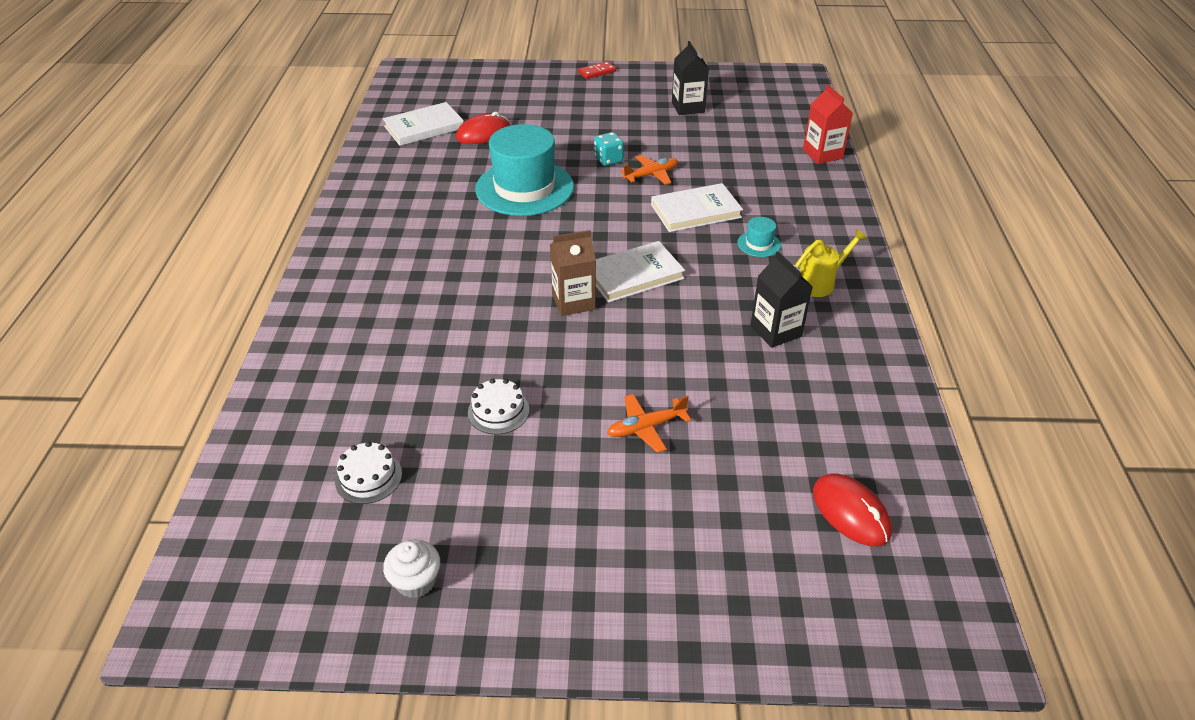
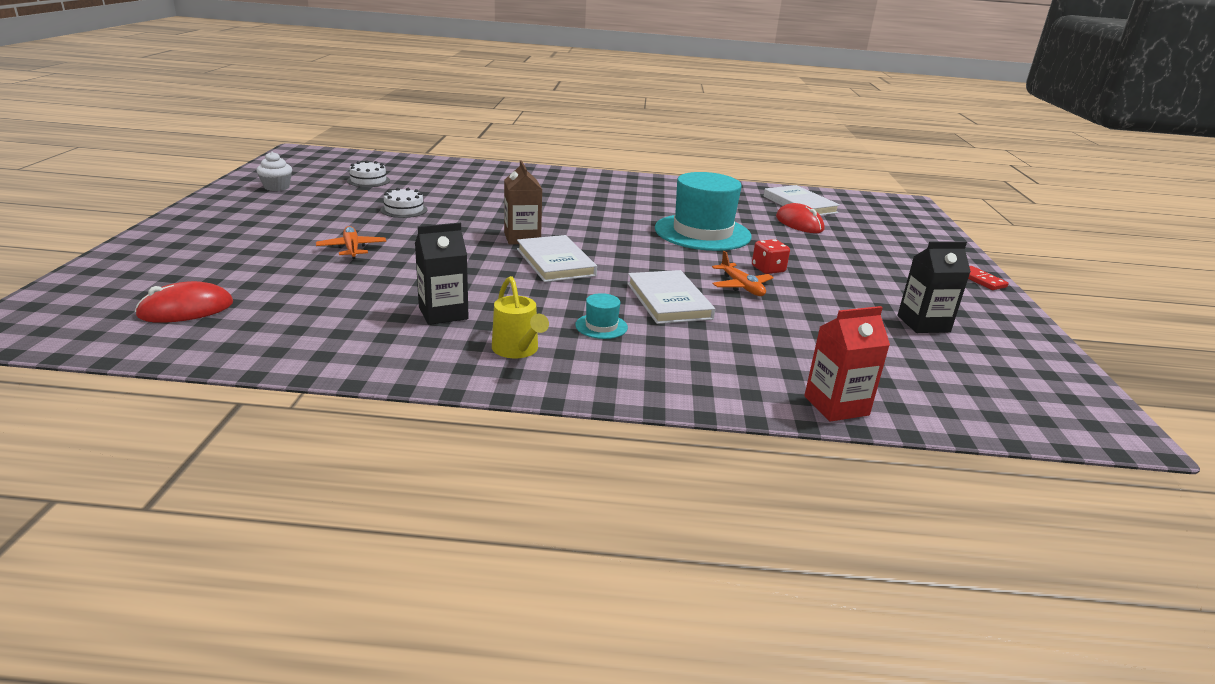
camera: 90 degrees right, 15 degrees down
turquoise dice [594,132,624,166] -> red dice [752,239,790,274]

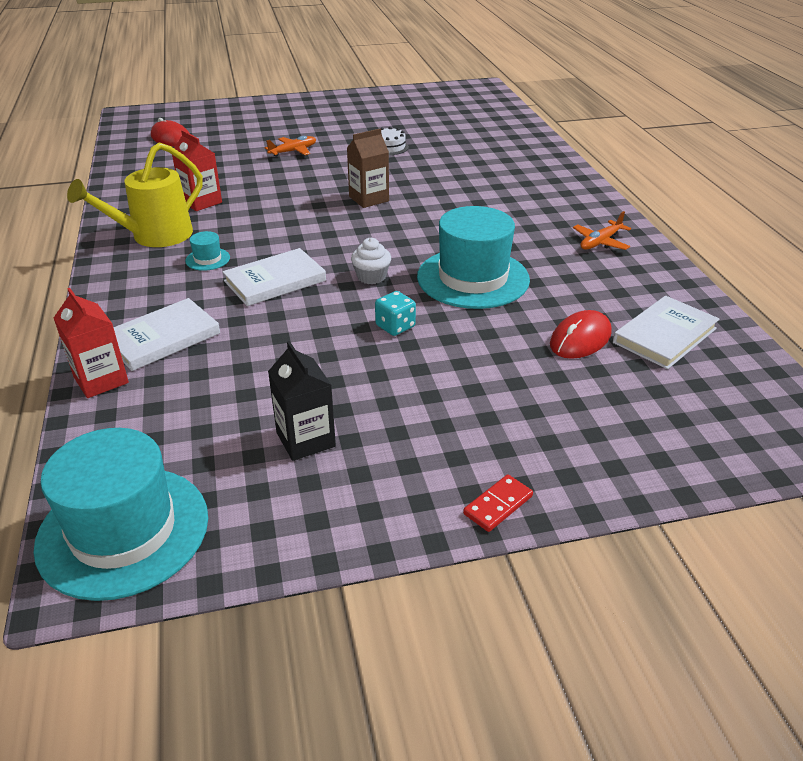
camera: 75 degrees right, 10 degrees up
white cupcake [256,152,292,191] -> white cupcake moved to [351,238,391,284]
white cake [347,160,390,187] -> none
black carton [415,223,469,325] -> red carton [172,130,222,211]
yellow watering can [492,276,549,358] -> yellow watering can [67,142,203,247], size x1.67
white book [517,235,597,282] -> white book moved to [113,298,220,371]
orange plane [712,251,774,296] -> orange plane moved to [573,211,631,250]
red dice [752,239,790,274] -> turquoise dice [375,291,416,336]
none -> turquoise hat [33,428,208,601]

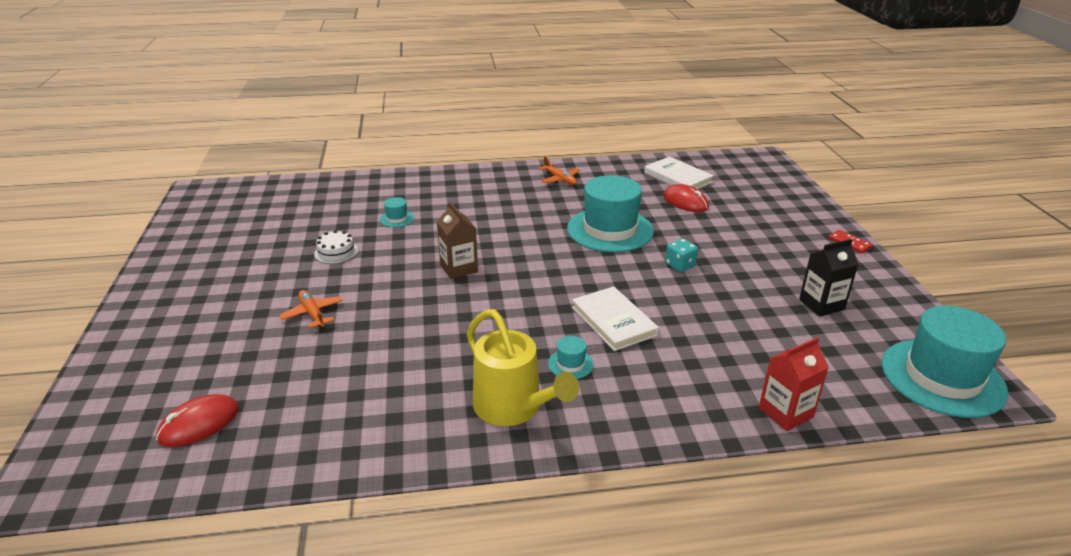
camera: 85 degrees left, 5 degrees down
white book [113,298,220,371] -> none
red carton [172,130,222,211] -> none
white cupcake [351,238,391,284] -> none
none -> turquoise hat [380,197,414,227]

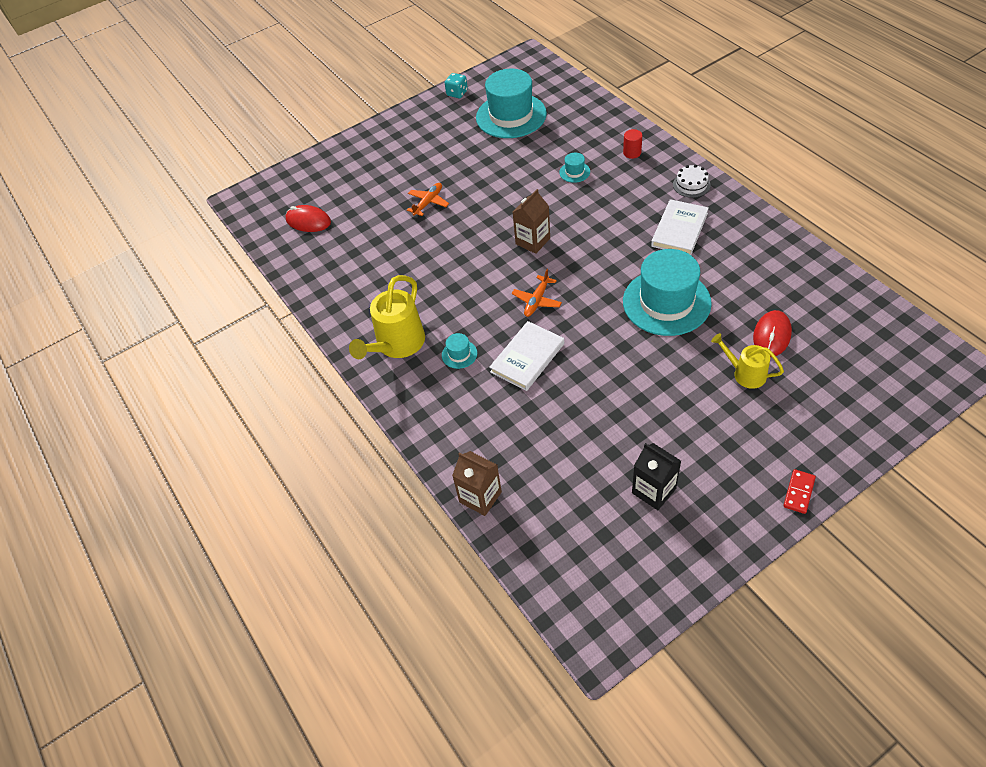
camera: 70 degrees right, 20 degrees up
white cake [314,230,358,264] -> white cake moved to [673,165,710,198]
orange plane [538,156,580,185] -> orange plane moved to [512,269,562,317]
white book [644,156,714,189] -> white book moved to [651,199,709,255]
turquoise dice [665,239,698,272] -> turquoise dice moved to [445,73,468,98]
red carton [759,337,829,431] -> brown carton [452,451,502,516]
turquoise hat [882,306,1009,418] -> turquoise hat moved to [476,69,547,138]
none -> red cylinder [623,129,642,159]
none -> yellow watering can [711,333,784,389]

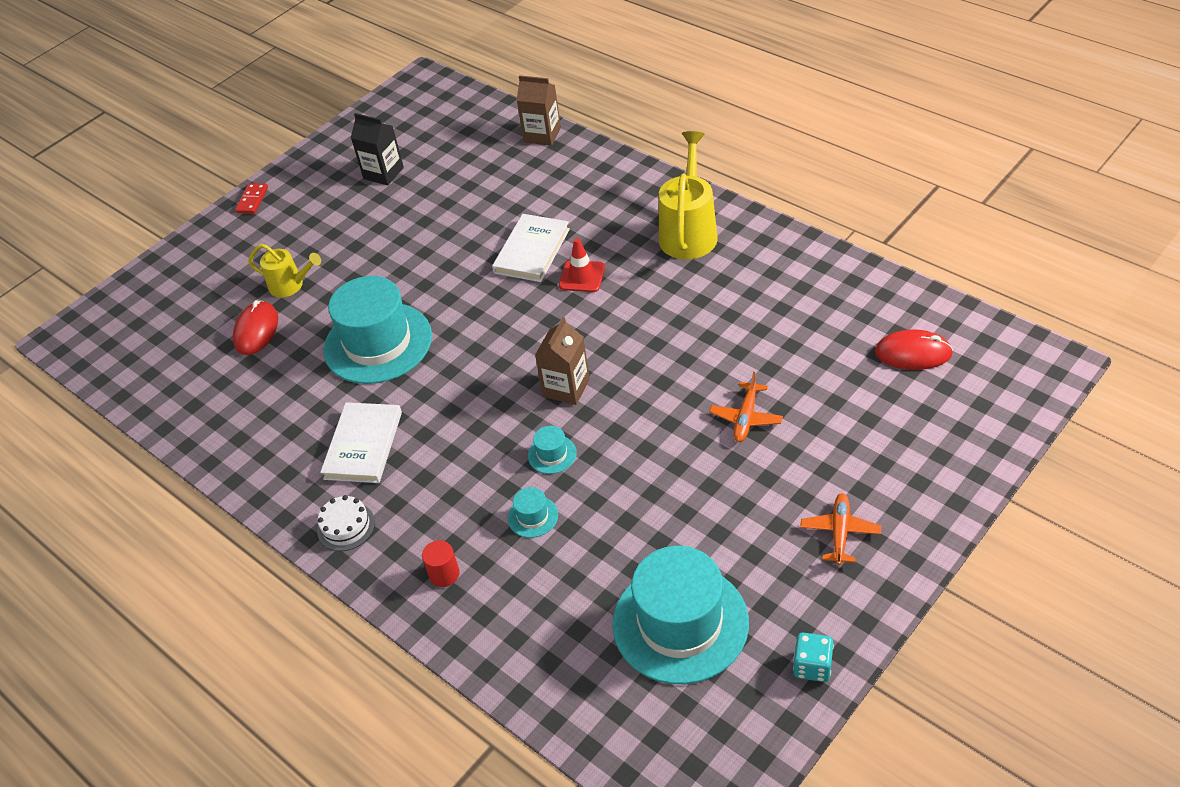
camera: 165 degrees right, 5 degrees down
turquoise hat [442,333,477,369] -> turquoise hat moved to [528,426,577,474]
orange plane [512,269,562,317] -> orange plane moved to [800,493,881,565]
none -> red traffic cone [559,238,605,292]

